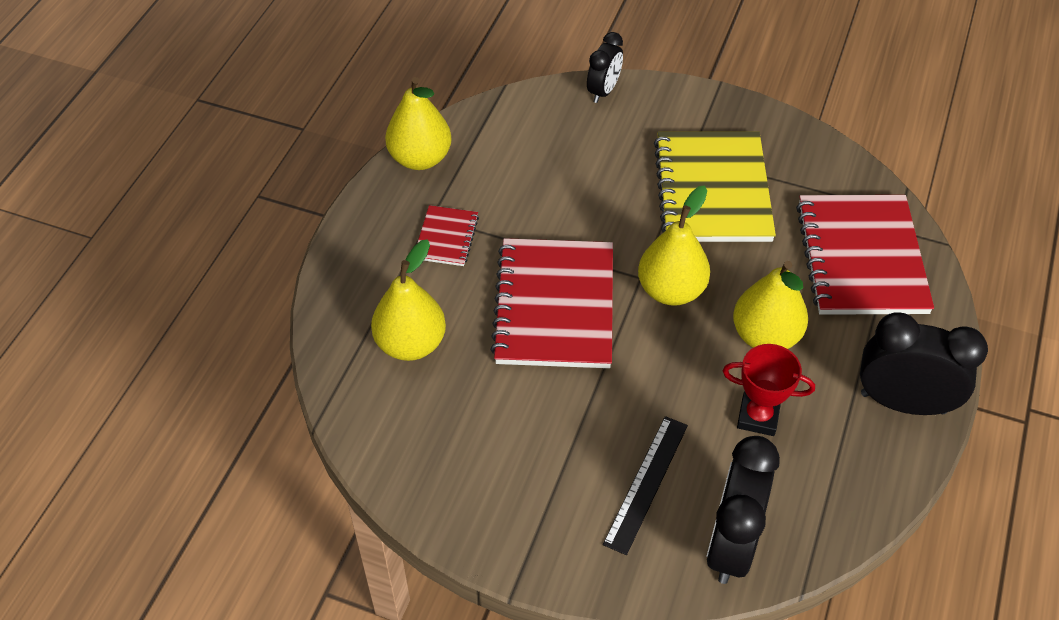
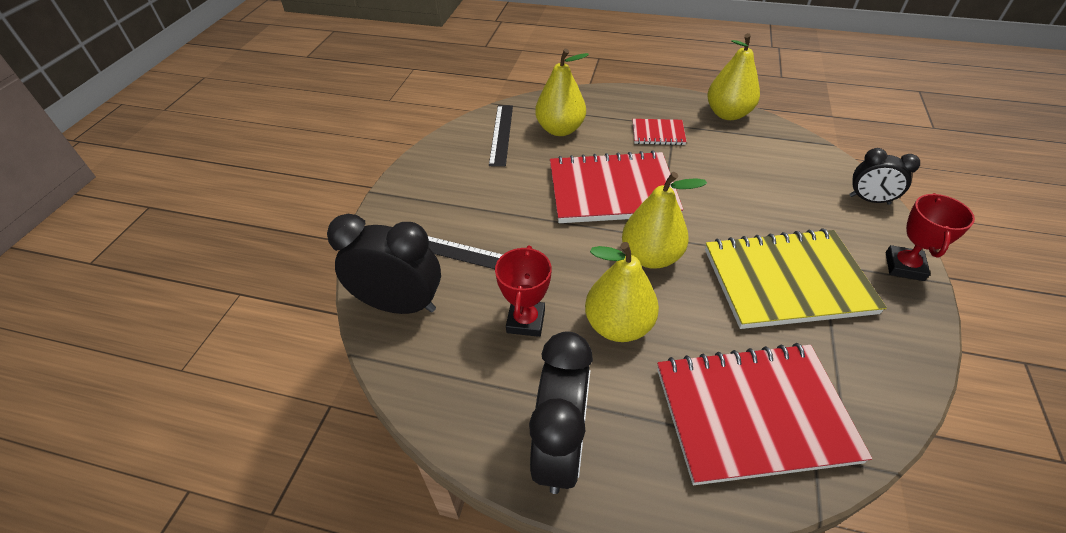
camera: 85 degrees right, 5 degrees down
none -> black ruler [489,105,513,166]
none -> red trophy [886,193,975,281]

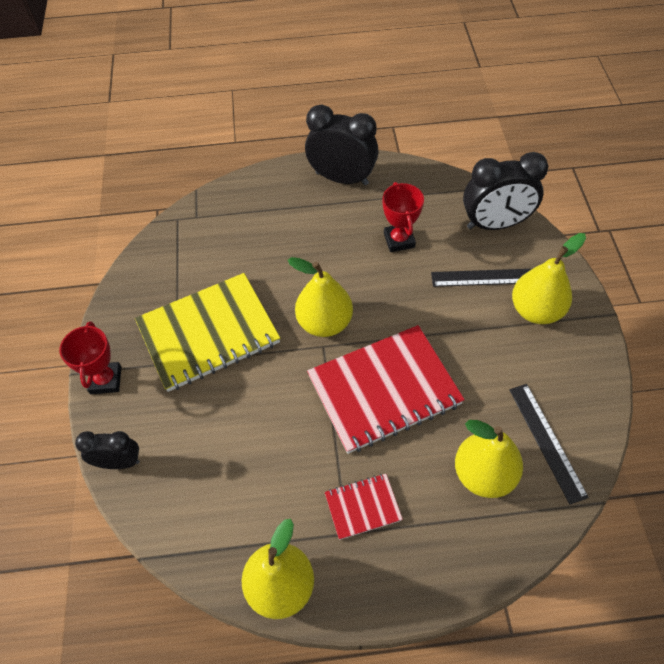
camera: 160 degrees right, 10 degrees up
black clock [529,331,593,494] -> black clock turned 120 degrees clockwise [305,104,379,185]
yellow pear [585,242,659,342] -> yellow pear moved to [512,233,586,324]
red notebook [657,343,872,485] -> none

